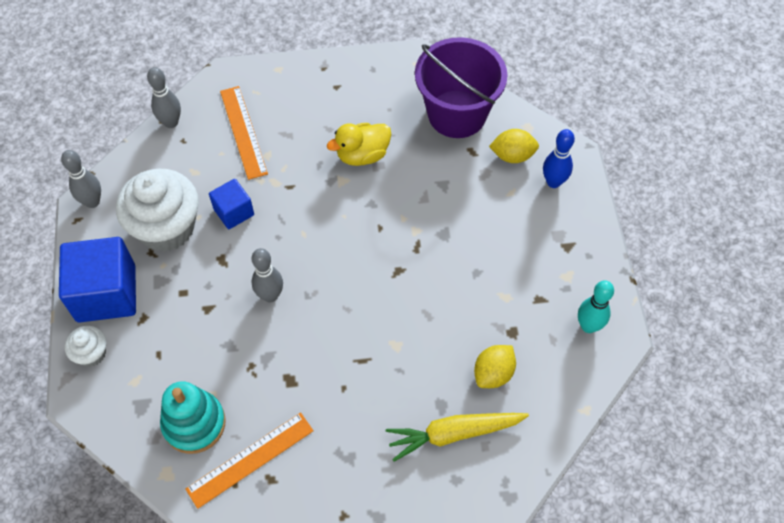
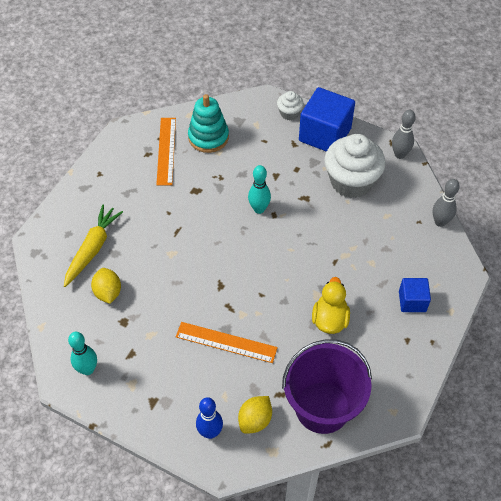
camera: 125 degrees right, 5 degrees down
blue cube [209,179,254,229] -> blue cube moved to [399,278,431,312]
orange ruler [220,86,268,180] -> orange ruler moved to [176,322,278,363]
grey bowling pin [252,248,283,303] -> turquoise bowling pin [248,165,271,214]

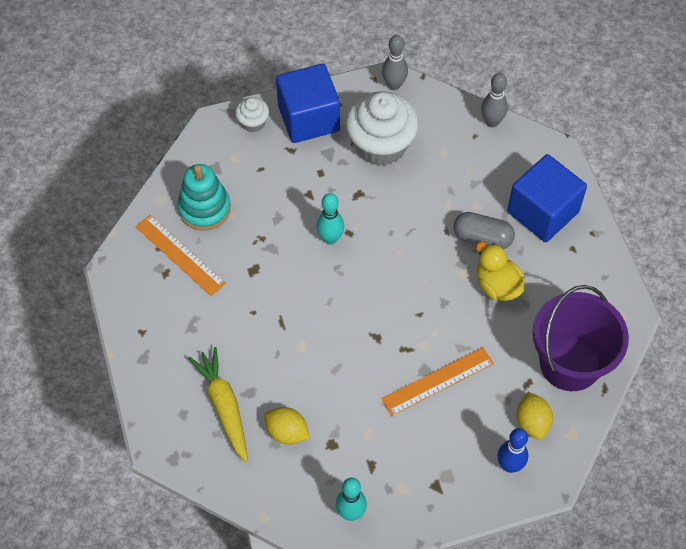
camera: 45 degrees left, 5 degrees up
blue cube [399,278,431,312] -> blue cube [507,154,587,242], size x1.84
none -> grey capsule [453,212,515,249]

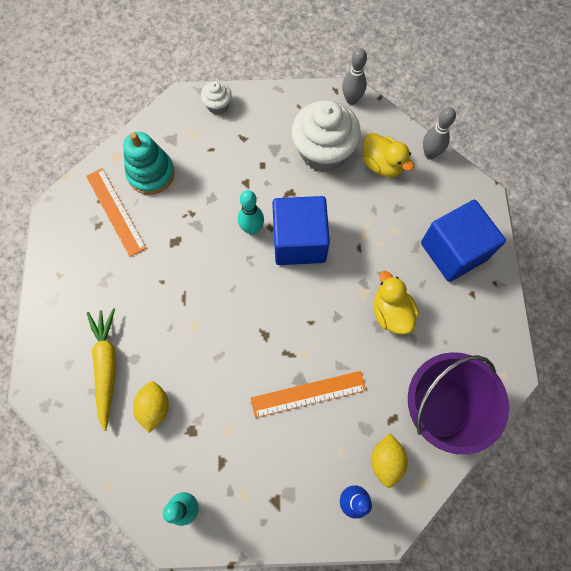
camera: 15 degrees right, 10 degrees up
yellow lemon [264,407,310,445] -> yellow lemon turned 45 degrees clockwise [133,381,169,433]
blue cube [276,64,340,143] -> blue cube moved to [272,196,330,265]
grey capsule [453,212,515,249] -> none
none -> yellow duck [363,133,414,177]

